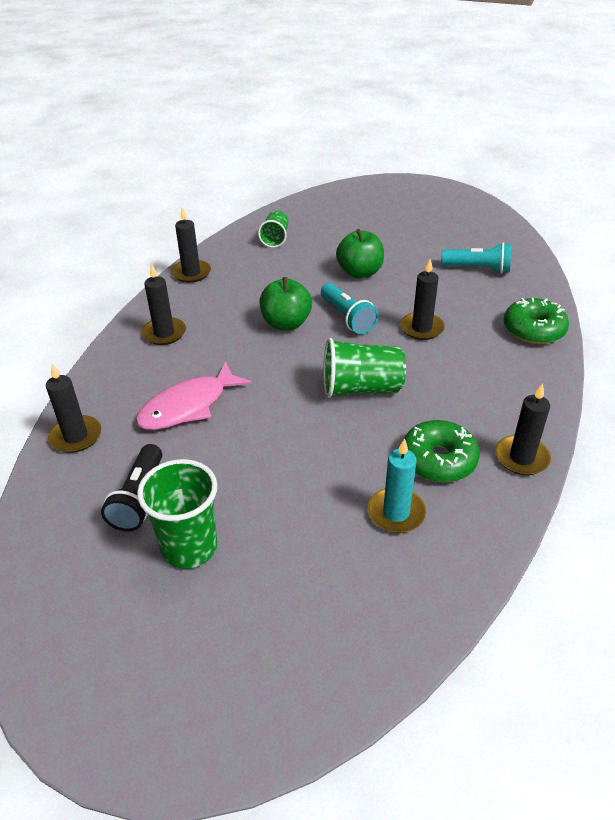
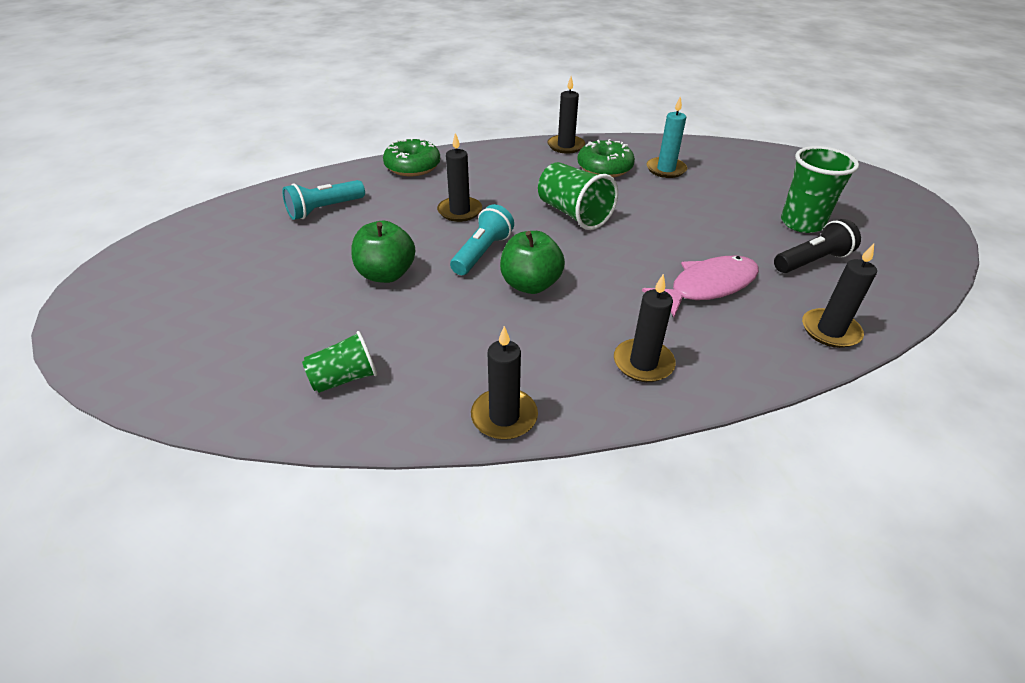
camera: 125 degrees left, 0 degrees up
pink fish [135,362,252,430] -> pink fish turned 45 degrees counterclockwise [642,256,759,317]
turquoise flashlight [441,242,512,274] -> turquoise flashlight turned 105 degrees counterclockwise [282,180,365,220]

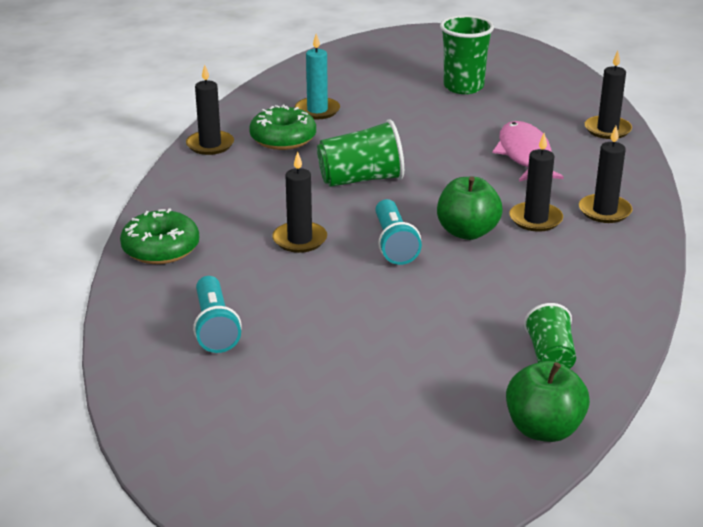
camera: 65 degrees left, 10 degrees down
green apple [351,221,415,283] -> green apple moved to [506,361,590,442]
turquoise flashlight [450,204,514,275] -> turquoise flashlight turned 150 degrees counterclockwise [375,199,422,265]
black candle [471,326,538,440] -> black candle moved to [510,133,563,232]
black flashlight [774,219,861,273] -> none

